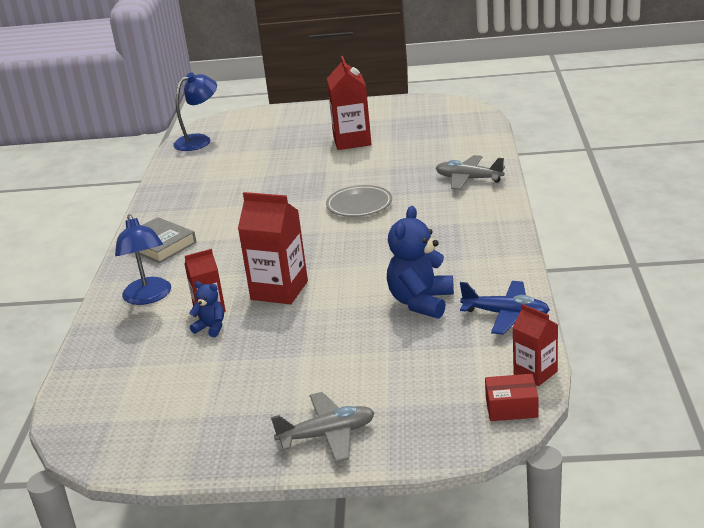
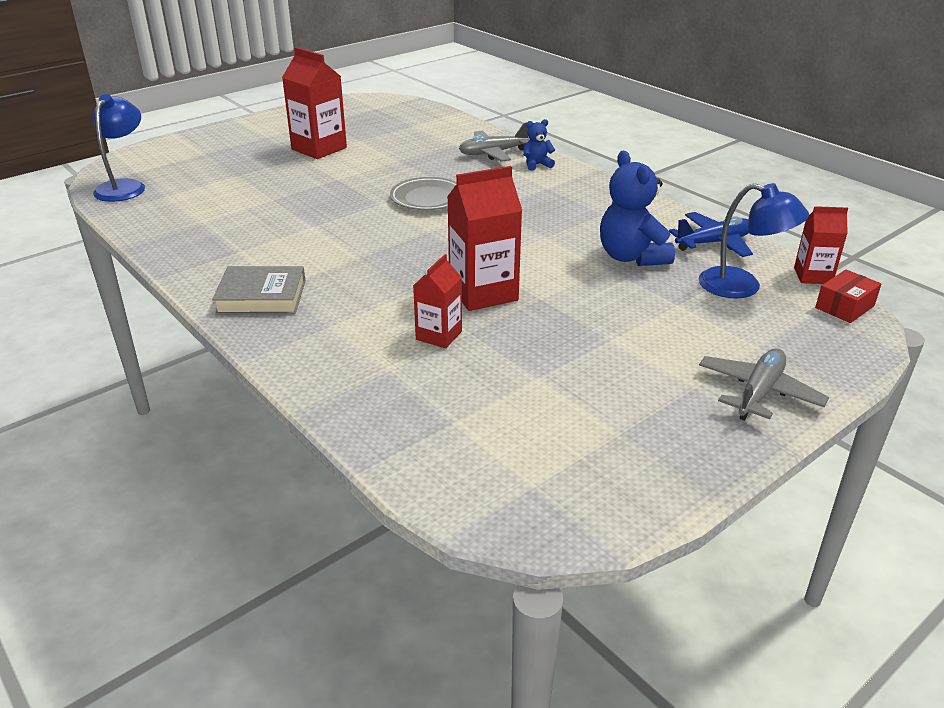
camera: 45 degrees left, 5 degrees up
blue lamp [115,214,171,305] -> blue lamp moved to [698,183,809,298]
blue teddy bear [189,281,224,337] -> blue teddy bear moved to [523,119,555,171]

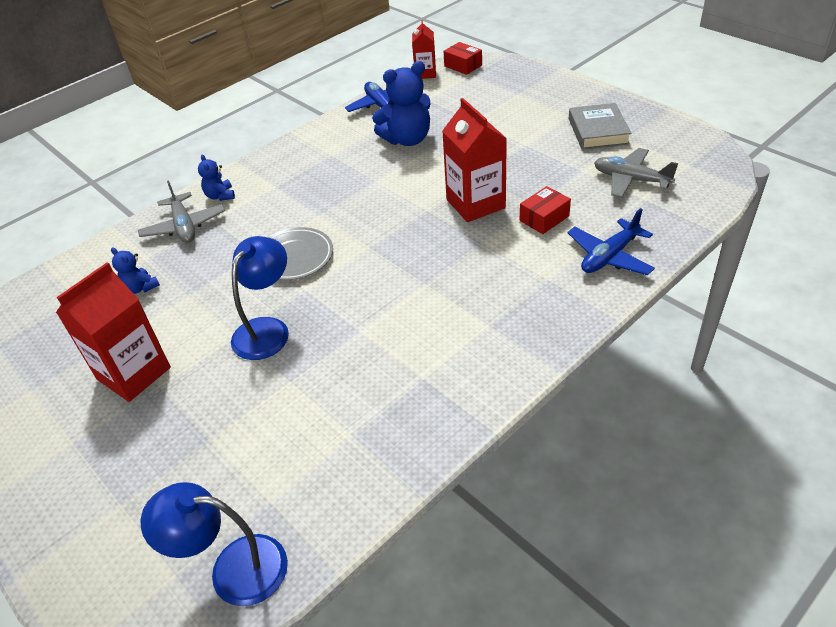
camera: 90 degrees left, 10 degrees up
grey book [212,266,306,314] -> grey book moved to [569,103,631,150]
red carton [413,254,462,348] -> red box [520,186,571,234]
blue lamp [698,183,809,298] -> blue lamp moved to [231,236,289,360]
grey plane [699,348,829,421] -> grey plane moved to [594,148,678,198]
none -> blue teddy bear [111,248,160,294]
none -> blue plane [567,208,655,275]

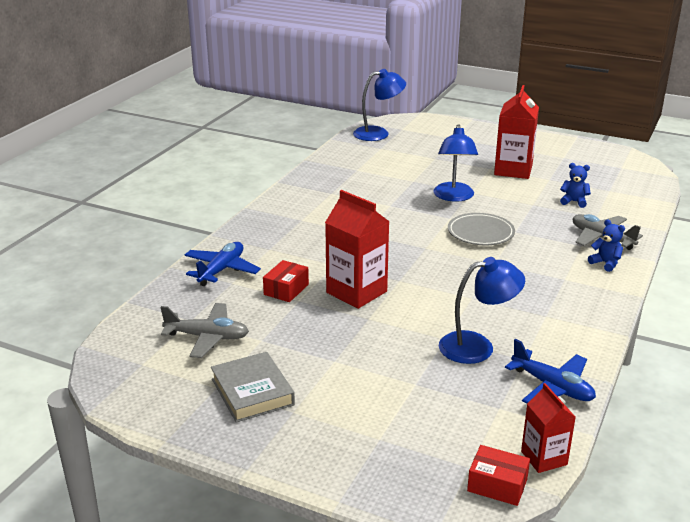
camera: 155 degrees right, 15 degrees down
blue teddy bear [372,61,430,146] -> blue lamp [439,257,525,364]

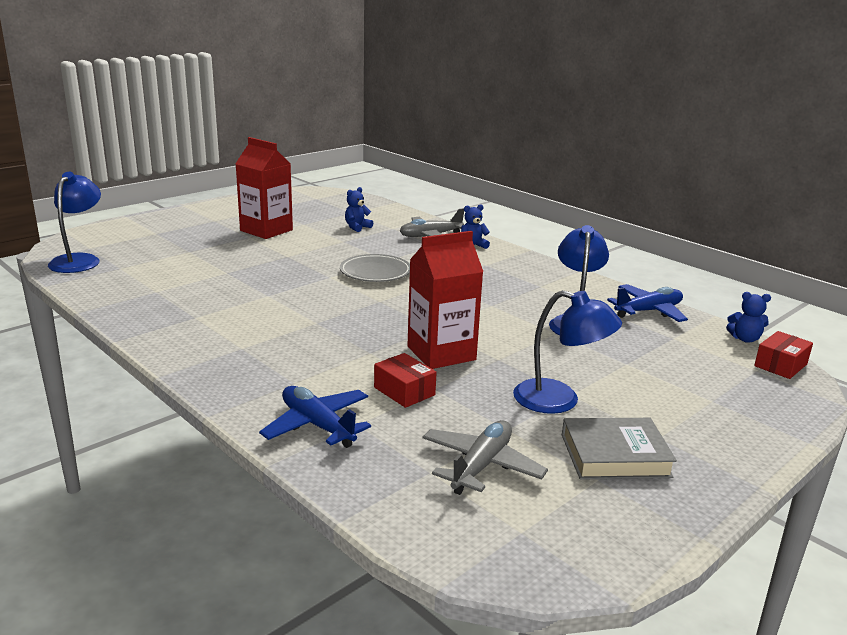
camera: 70 degrees left, 5 degrees down
blue lamp [433,124,478,202] -> blue lamp moved to [513,290,622,414]
red carton [521,383,576,473] -> blue teddy bear [726,292,771,343]

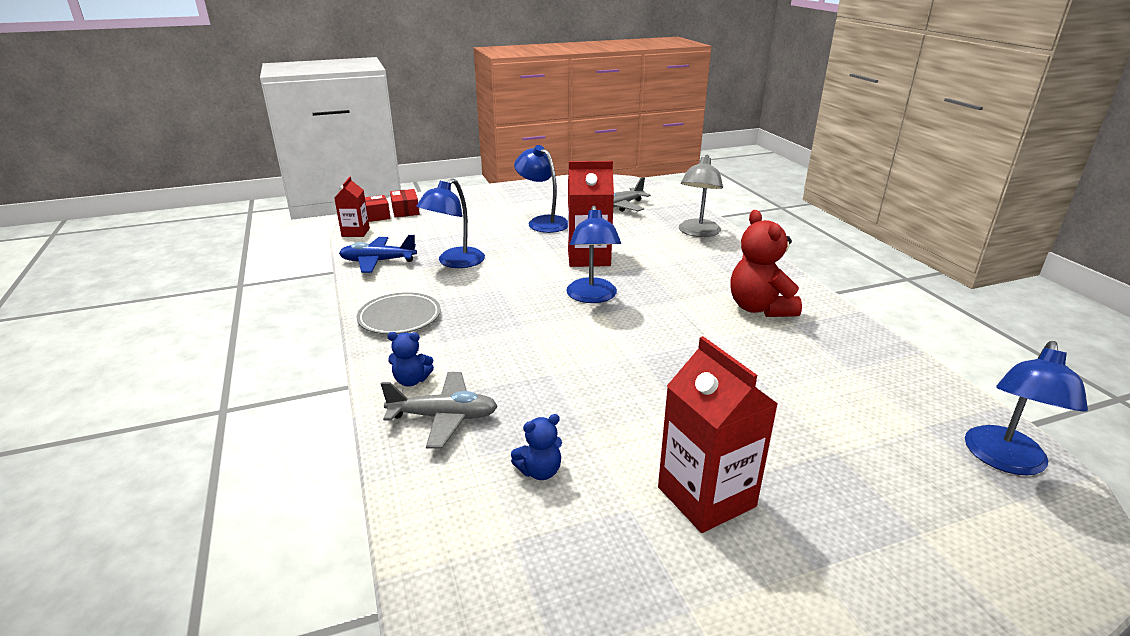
camera: 155 degrees left, 5 degrees up
blue plane [259,386,371,448] -> grey lamp [679,155,723,237]
grey plate [340,254,410,282] -> grey plate moved to [356,292,441,334]
red box [374,353,437,408] -> red box moved to [390,189,419,217]
grey book [562,418,677,480] -> none
blue teddy bear [726,292,771,343] -> red carton [334,177,370,237]
none -> blue lamp [566,206,621,303]
none -> red teddy bear [731,210,802,317]

